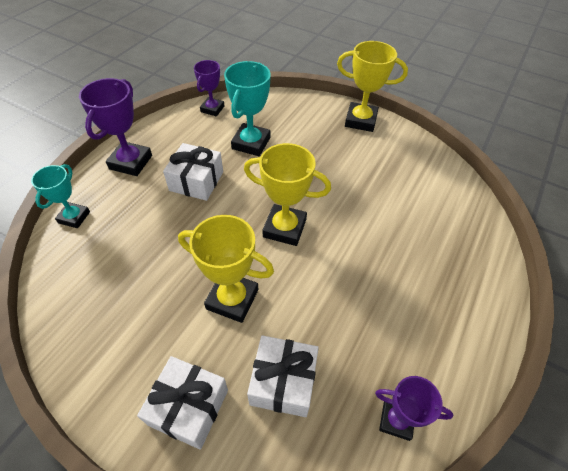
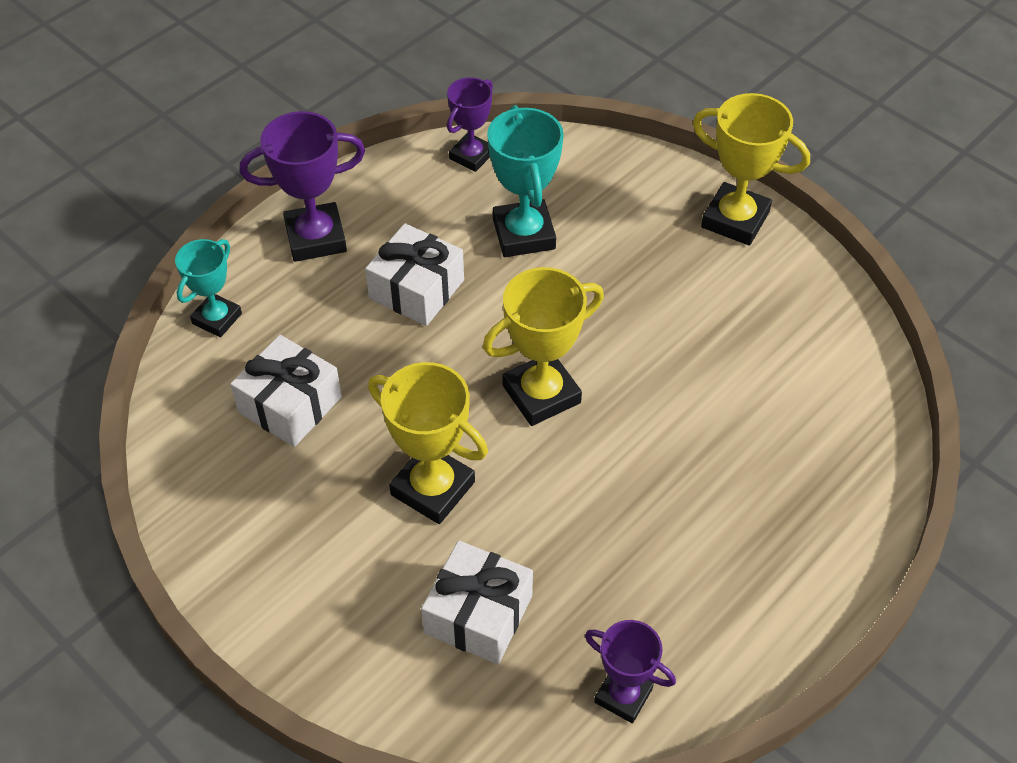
camera: 15 degrees right, 0 degrees up
purple trophy [79,78,152,176] -> purple trophy turned 45 degrees clockwise [240,111,365,262]
white gift [137,356,228,450] -> white gift moved to [230,335,342,447]
turquoise trophy [224,61,271,156] -> turquoise trophy turned 45 degrees counterclockwise [487,105,564,257]
yellow trophy [244,143,331,246] -> yellow trophy turned 60 degrees counterclockwise [483,267,604,426]

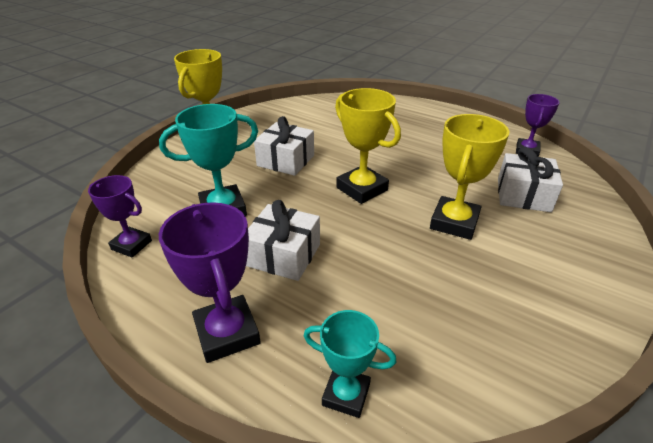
camera: 100 degrees left, 15 degrees down
white gift [230,335,342,447] -> white gift moved to [254,116,314,176]

